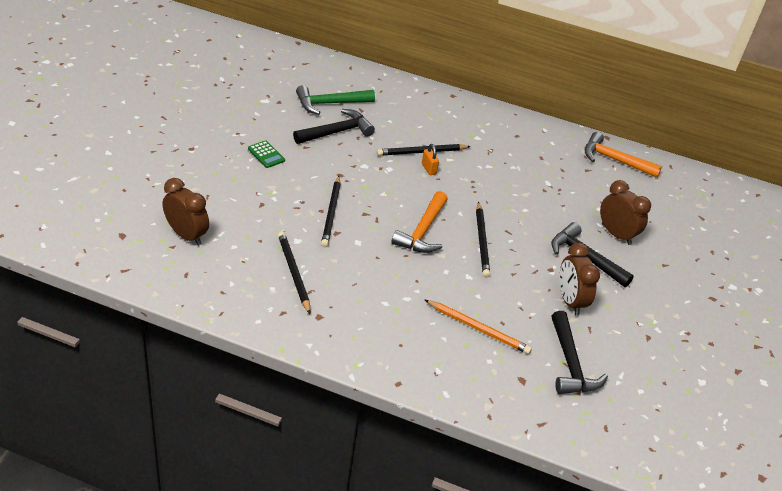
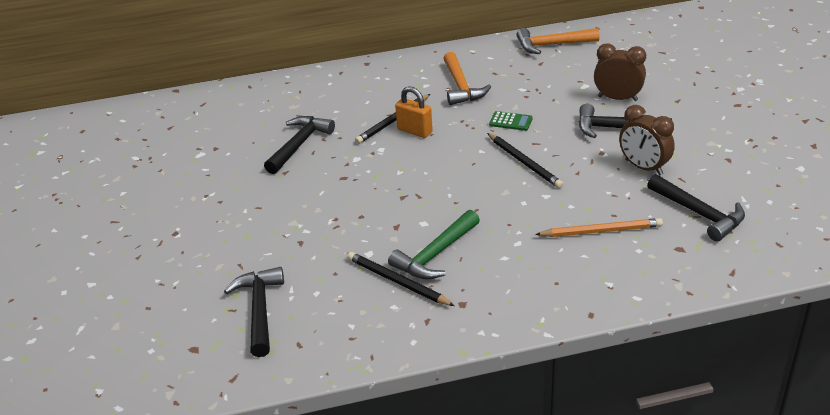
camera: 25 degrees left, 5 degrees down
brown clock [163,178,209,246] -> black hammer [224,267,284,357]
green calculator [248,140,285,168] -> green calculator moved to [489,111,533,131]
green hammer [296,85,375,115] -> green hammer moved to [388,210,480,279]
black pencil [321,176,341,247] -> none
orange hammer [391,191,448,253] -> orange hammer moved to [443,52,491,105]
orange padlock [422,144,439,175] -> orange padlock [395,86,433,138], size x1.55

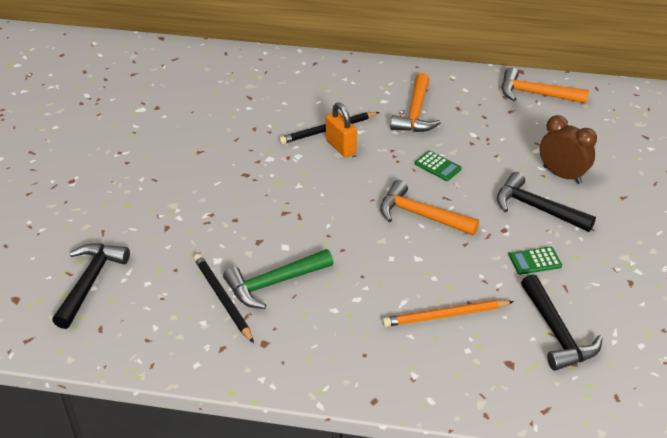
camera: 20 degrees right, 5 degrees up
black hammer [264,116,335,174] -> none
black pencil [487,133,563,188] -> orange hammer [380,180,479,235]
orange pencil [535,218,663,237] -> orange pencil turned 150 degrees clockwise [382,300,514,327]
brown clock [619,105,675,176] -> green calculator [509,247,562,275]

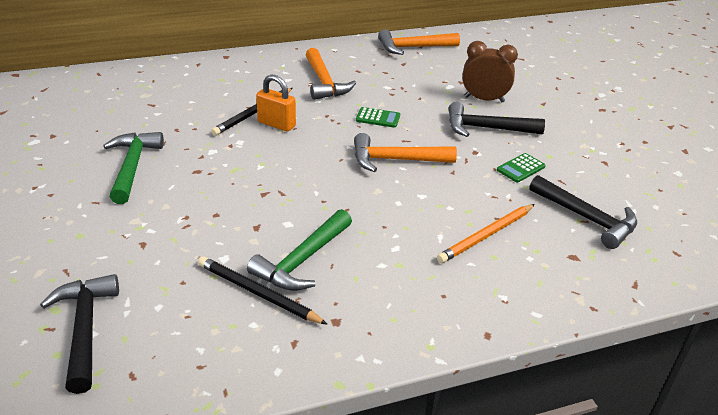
camera: 30 degrees left, 5 degrees down
none -> green hammer [103,132,164,204]

